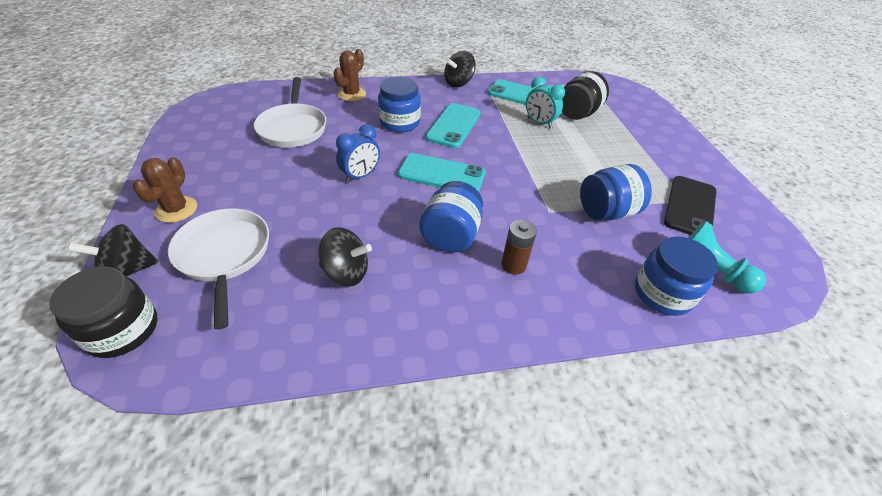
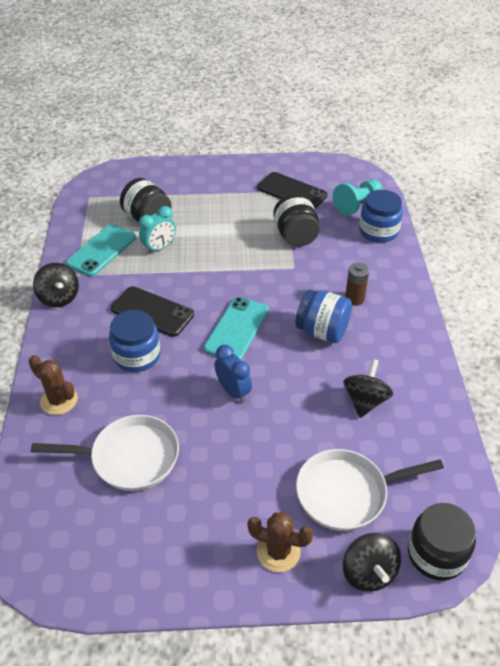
camera: 80 degrees left, 0 degrees up
turquoise phone [426,103,481,148] -> black phone [111,286,194,337]
blue jar [580,164,652,220] -> black jar [273,194,320,247]

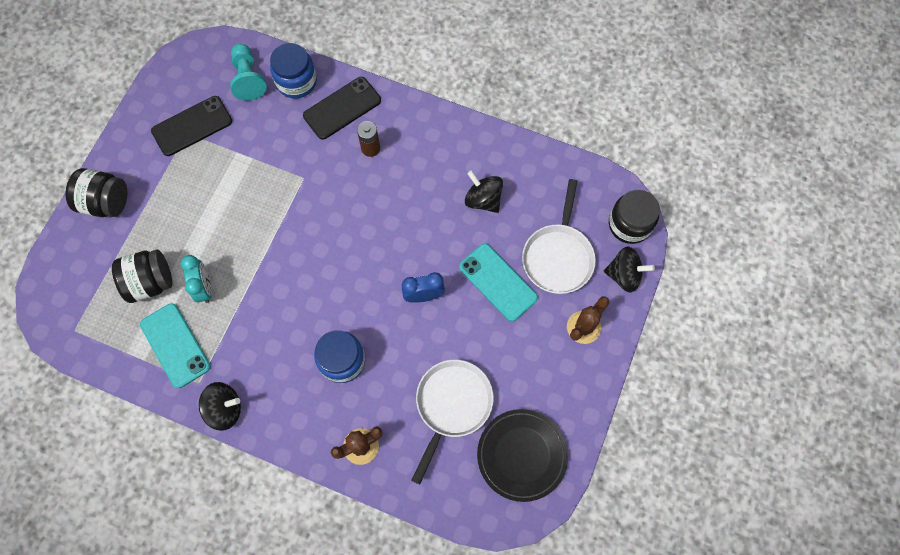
camera: 65 degrees left, 25 degrees up
black phone [111,286,194,337] -> black phone moved to [303,77,381,140]
turquoise phone [204,297,269,360] -> turquoise phone moved to [459,244,538,322]
black jar [273,194,320,247] -> black jar moved to [66,168,128,217]
blue jar [295,289,352,343] -> none
none -> black plate [477,409,568,502]

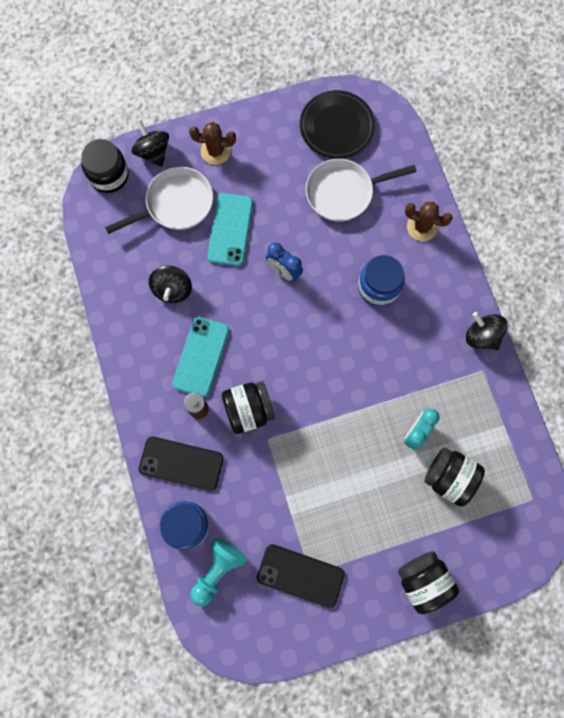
camera: 130 degrees left, 5 degrees up
turquoise phone [140,303,211,388] -> turquoise phone moved to [172,317,229,397]
none -> black jar [222,381,275,434]

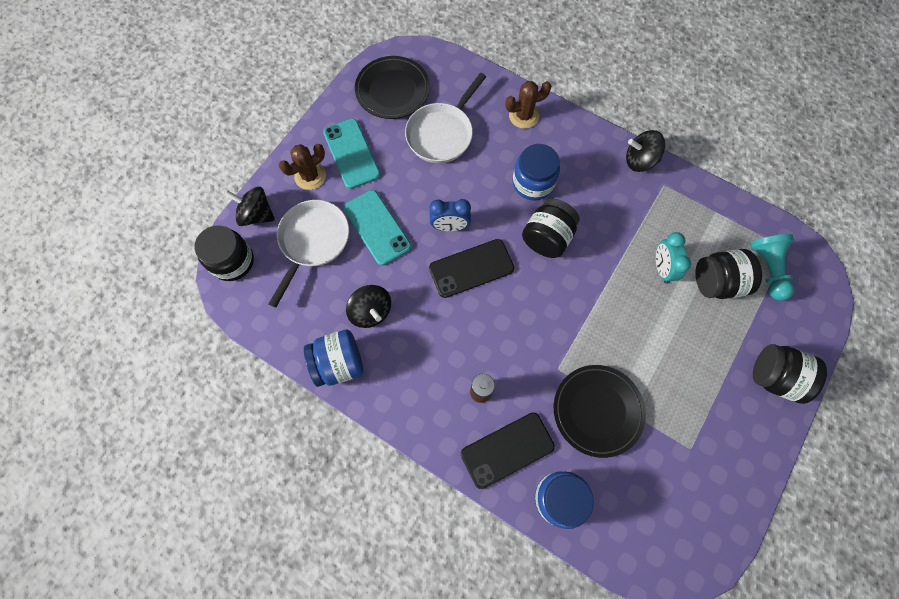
camera: 40 degrees left, 5 degrees down
turquoise phone [172,317,229,397] -> turquoise phone moved to [323,119,380,189]
turquoise pawn [190,538,247,606] -> turquoise pawn moved to [750,234,795,301]
black jar [222,381,275,434] -> black jar moved to [522,199,579,258]
black phone [257,544,345,608] -> black phone moved to [429,239,514,298]
none -> blue jar [304,329,363,387]
none -> black plate [554,365,646,458]

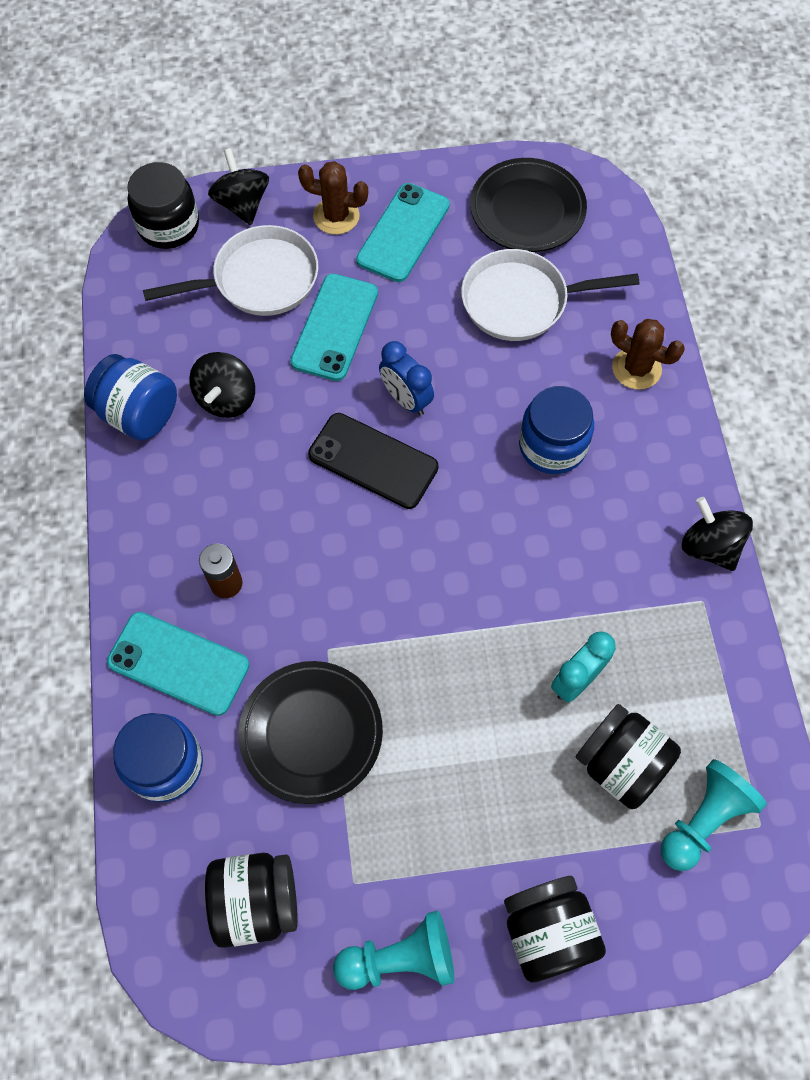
camera: 50 degrees right, 5 degrees down
black phone [461,412,555,489] -> turquoise phone [107,612,249,716]
black jar [522,199,579,258] -> black jar moved to [205,853,298,948]
none -> turquoise pawn [333,911,454,990]

